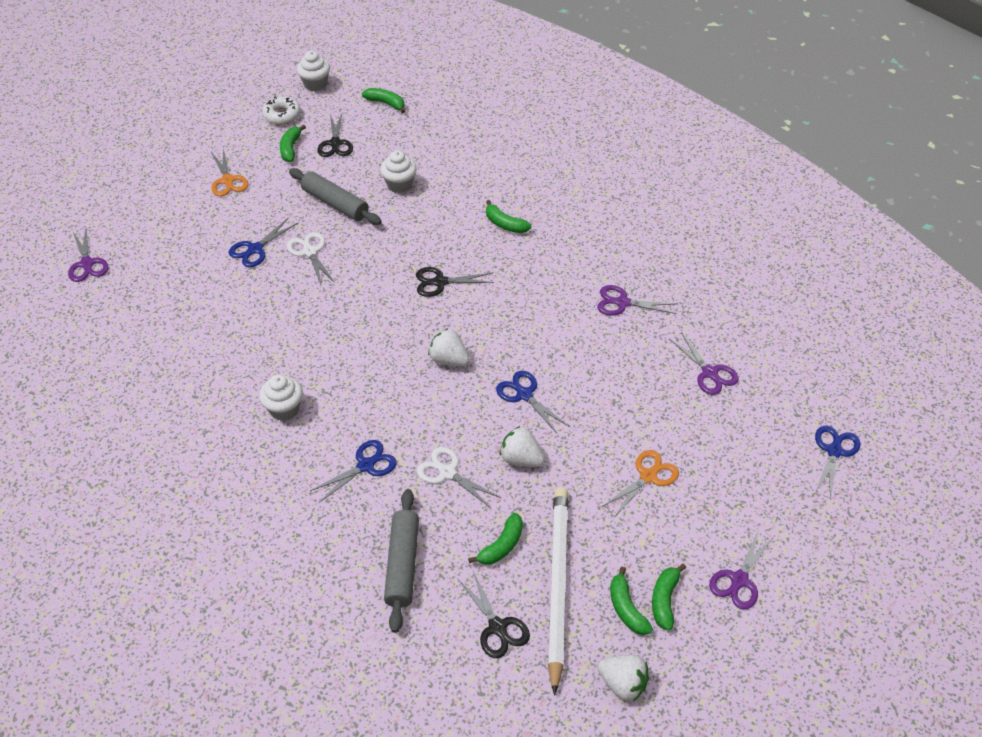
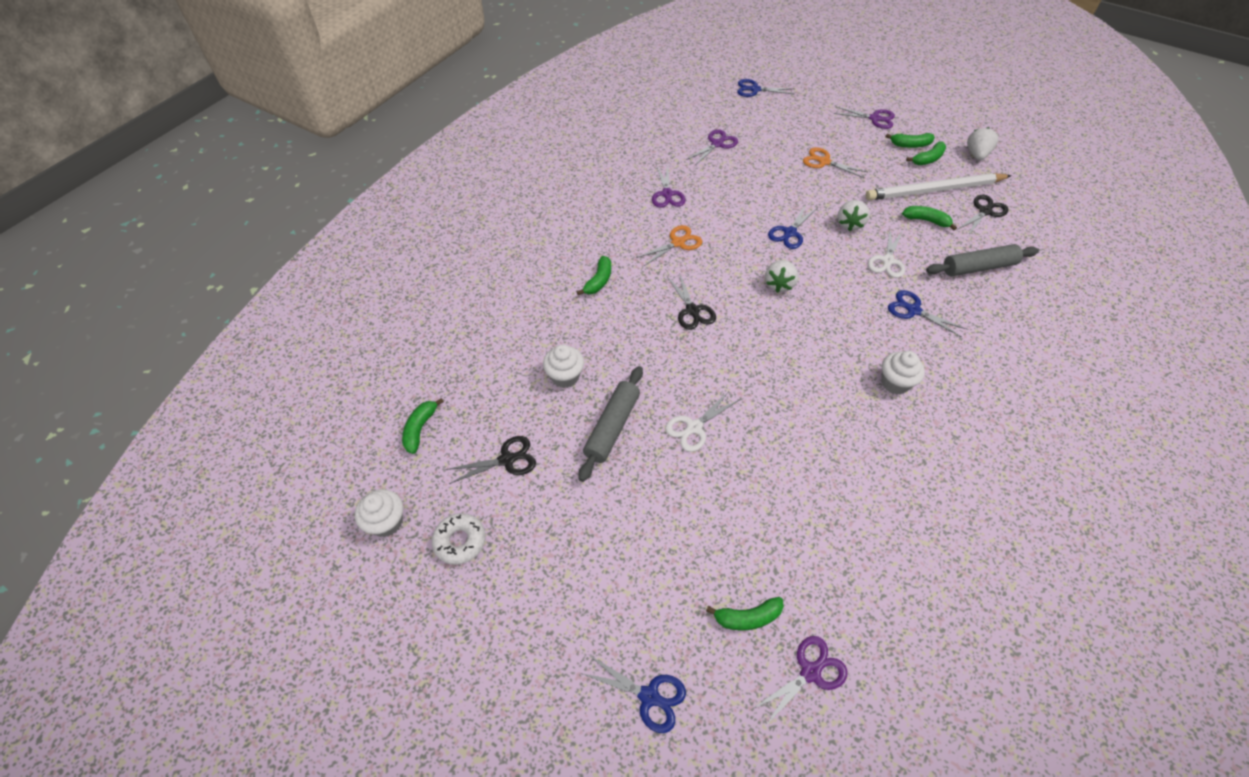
camera: 105 degrees left, 5 degrees up
orange scissors [211,148,248,196] -> orange scissors moved to [636,225,702,266]
blue scissors [229,218,297,267] -> blue scissors moved to [580,655,686,733]
green banana [280,125,306,162] -> green banana moved to [706,597,784,630]

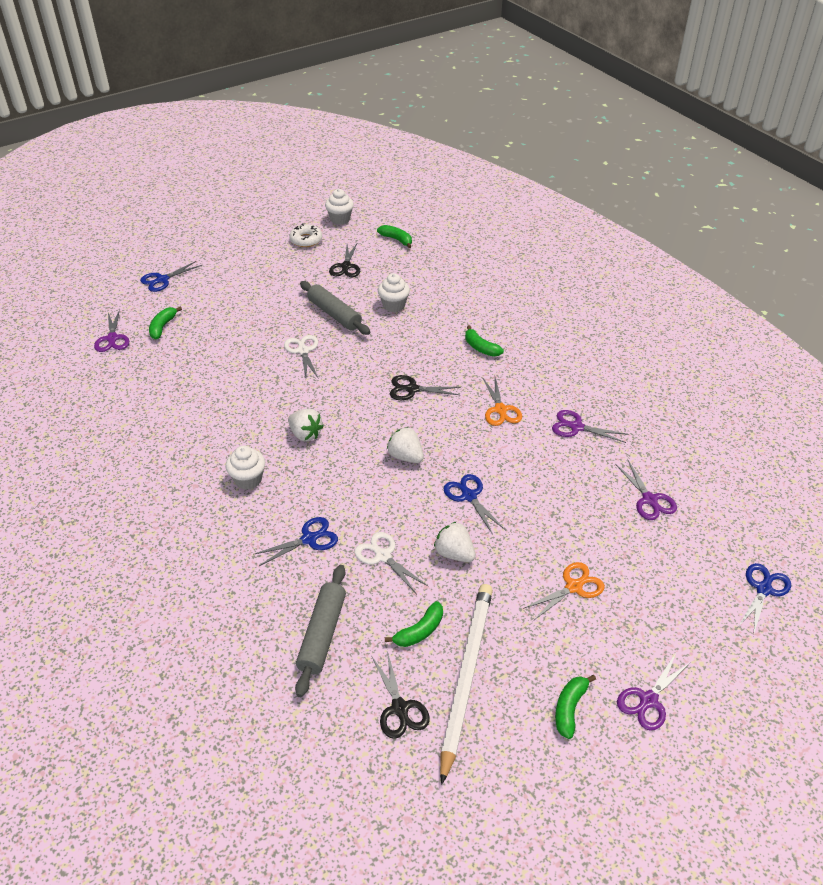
camera: 115 degrees right, 10 degrees down
green banana [906,141,946,165] -> none
white strawberry [967,127,998,160] -> white strawberry moved to [288,409,324,442]

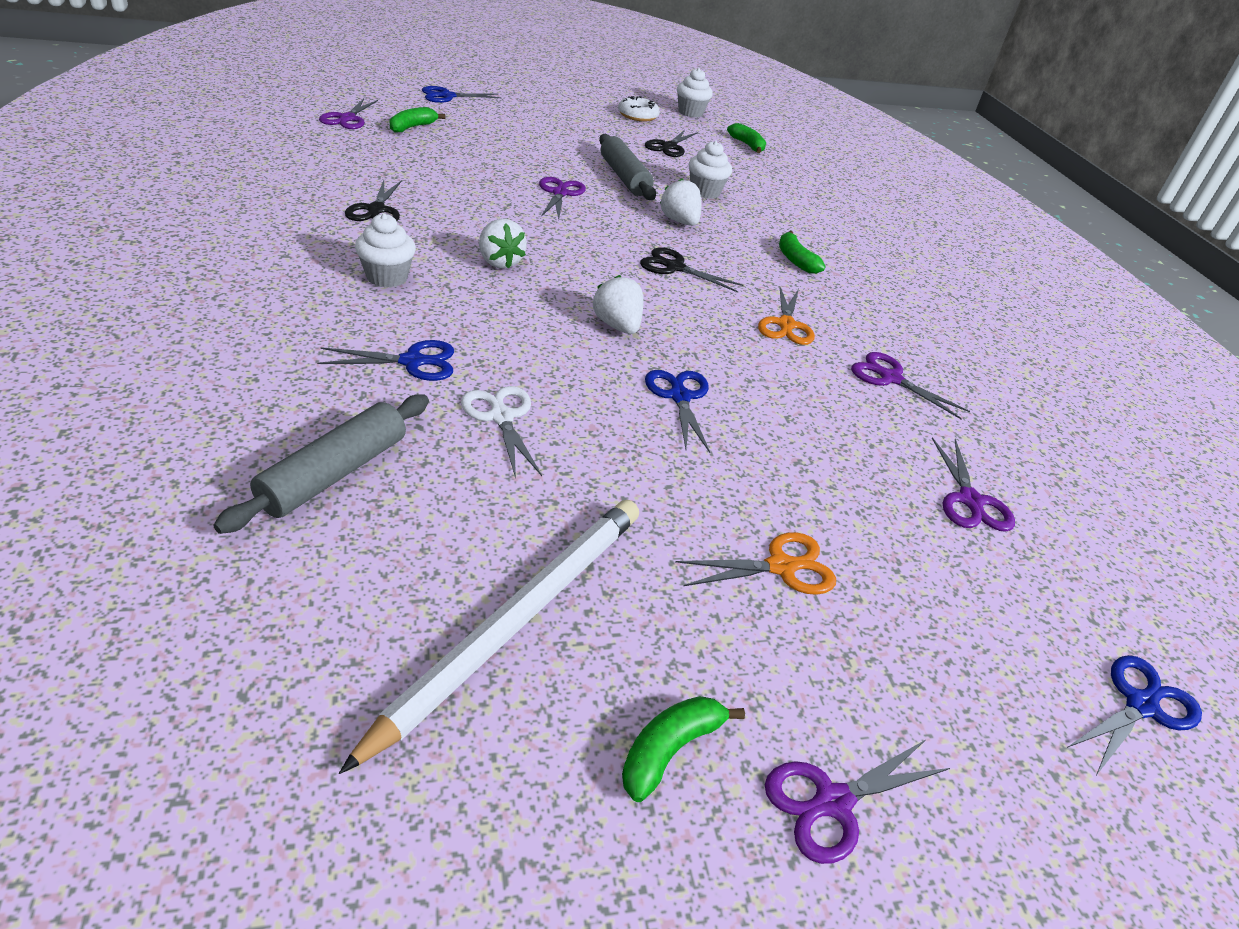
camera: 15 degrees right, 5 degrees down
white scissors [284,335,319,379] -> purple scissors [539,177,586,219]
black scissors [372,651,430,739] -> black scissors moved to [345,180,402,221]
green banana [385,601,443,647] -> none
white strawberry [434,521,476,562] -> white strawberry moved to [660,178,701,226]

